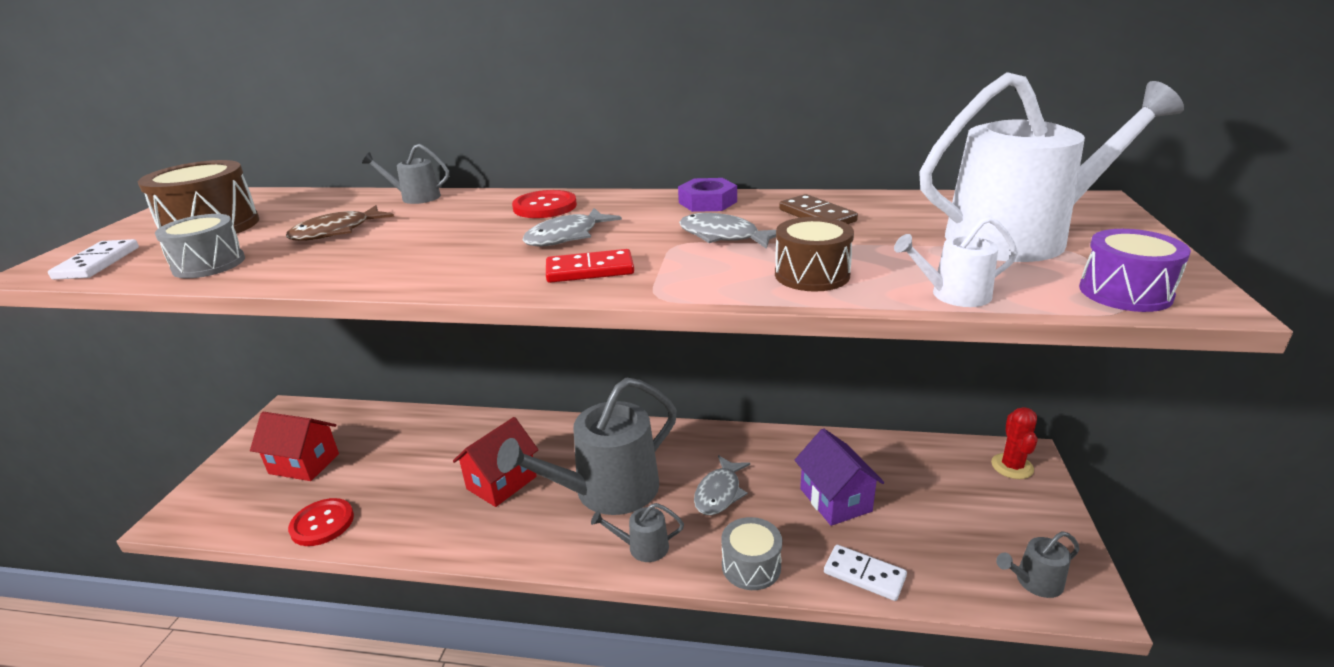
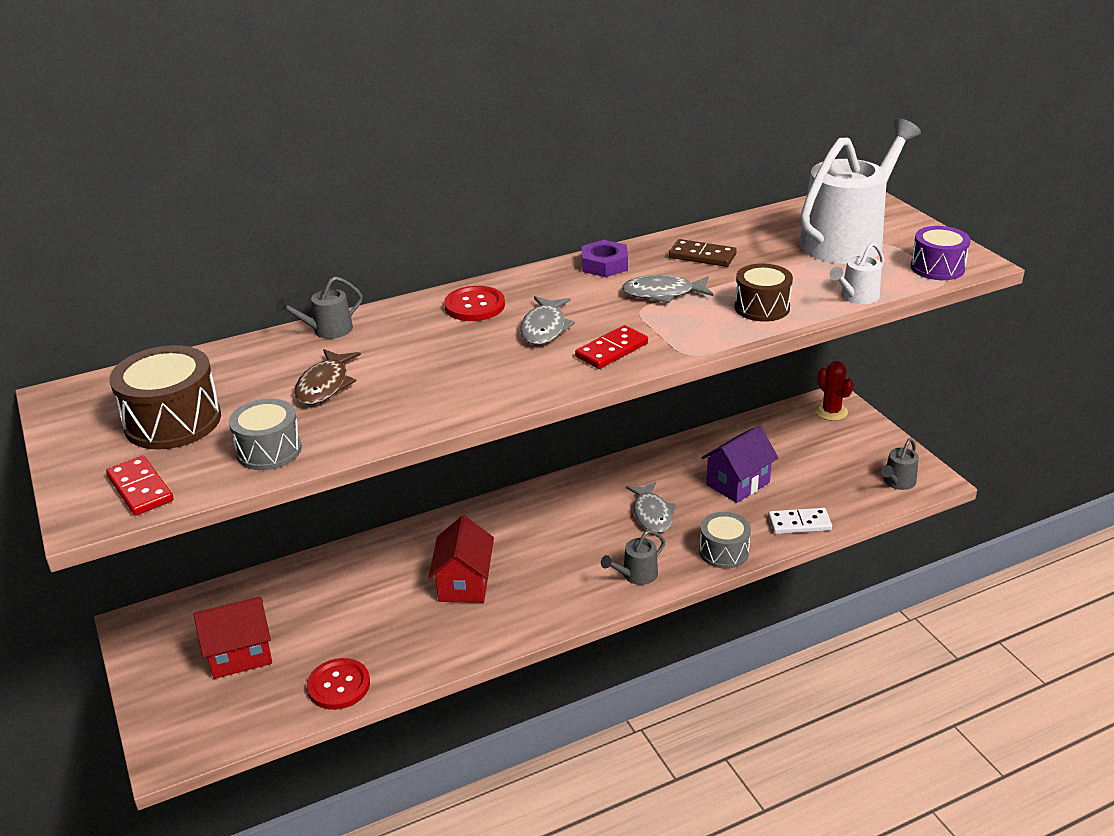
camera: 35 degrees left, 5 degrees up
white domino [48,239,139,280] -> red domino [106,456,174,516]
grey watering can [497,378,677,515] -> none
purple house [795,428,884,526] -> purple house turned 75 degrees counterclockwise [701,425,778,503]

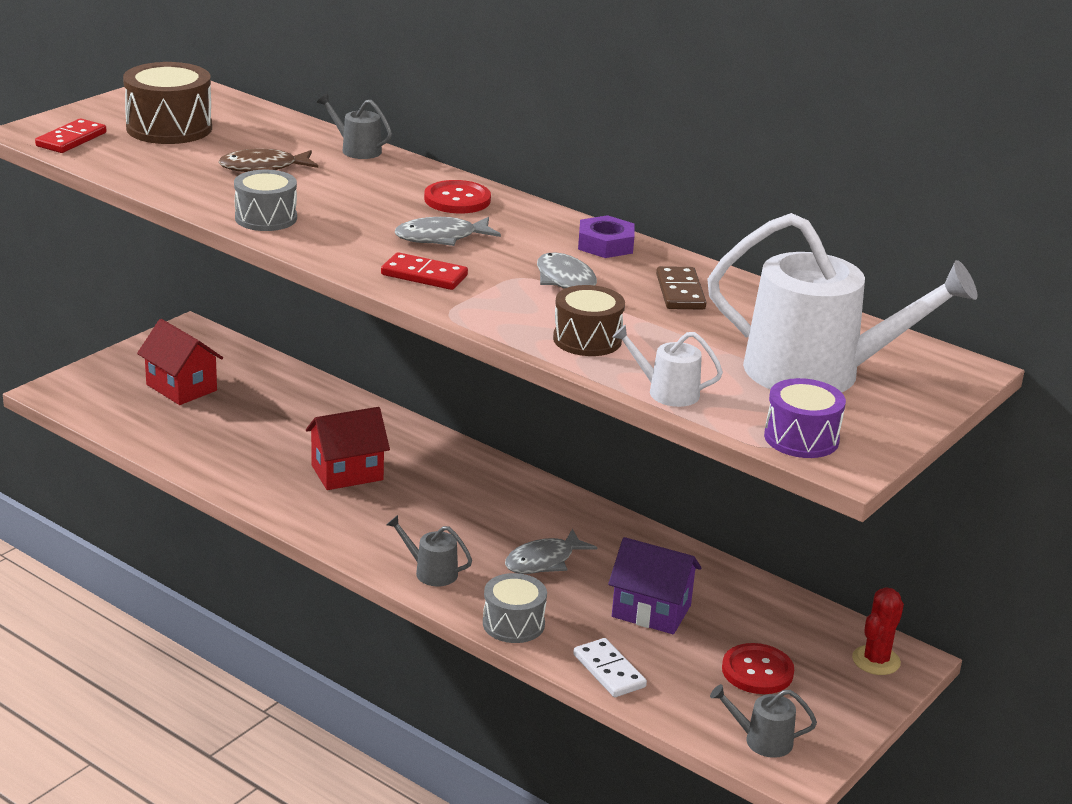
camera: 60 degrees right, 5 degrees down
grey drum [229,398,302,470] -> grey drum moved to [234,170,297,231]
red button [307,658,370,710] -> red button moved to [722,643,794,694]

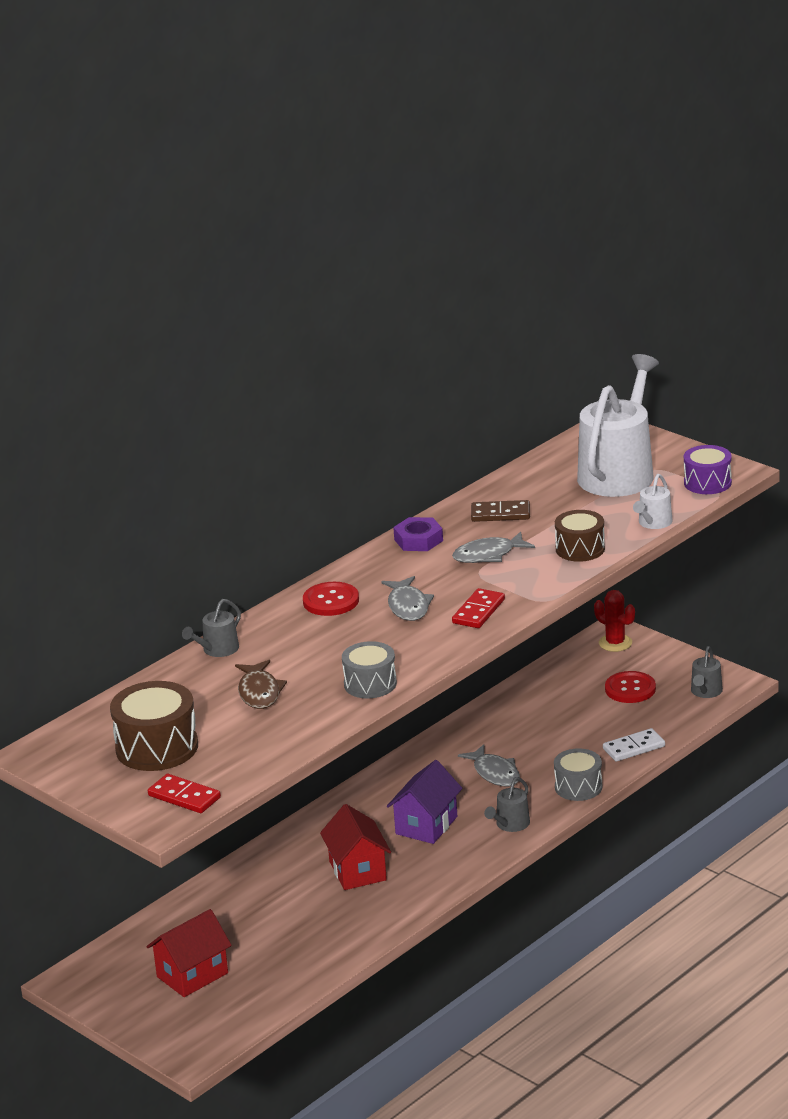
camera: 80 degrees left, 0 degrees up
purple house [608,537,701,634] -> purple house moved to [387,760,462,844]

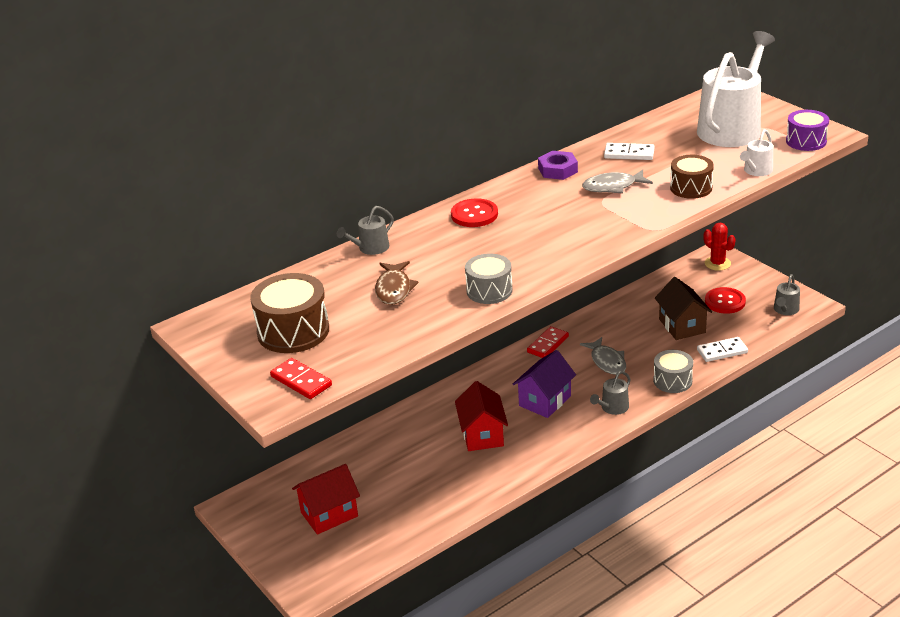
camera: 10 degrees right, 5 degrees up
grey fish [382,576,434,621] -> none
red domino [452,588,505,628] -> red domino moved to [527,326,569,358]
brown domino [471,500,530,522] -> white domino [604,143,654,160]
none -> brown house [655,277,712,340]

